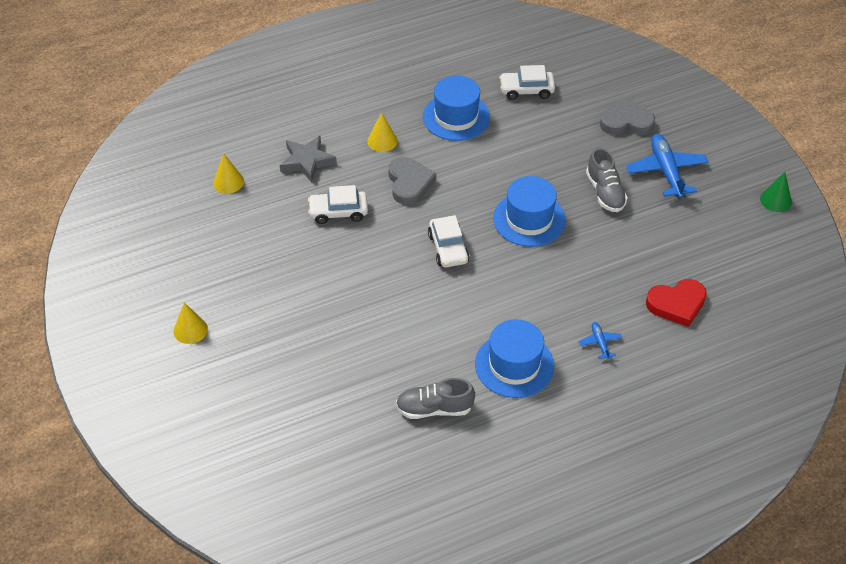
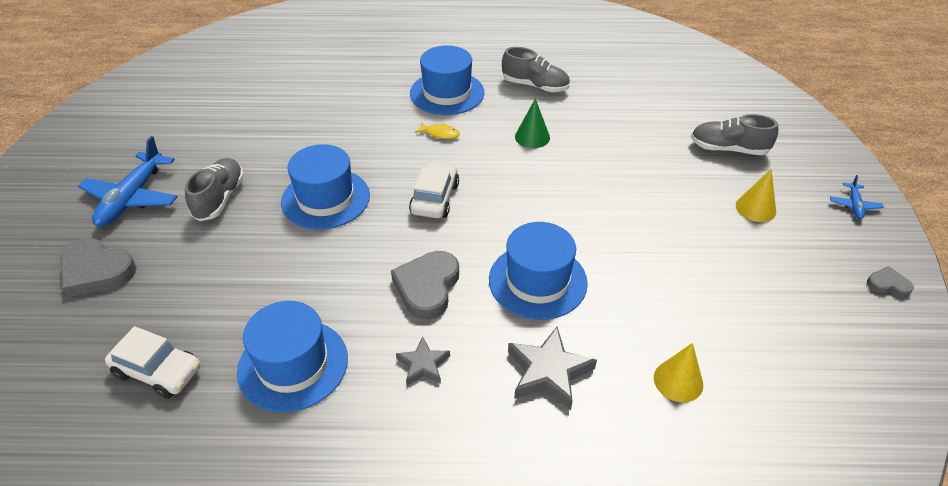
camera: 155 degrees left, 5 degrees down
white car [308,185,368,224] -> blue hat [489,222,588,320]
yellow cone [367,112,398,152] -> grey star [396,337,450,385]
blue plane [579,322,622,360] -> blue plane moved to [830,175,884,219]
red heart [646,279,707,327] -> none
green cone [760,172,792,212] -> green cone moved to [515,98,550,148]
none -> yellow fish [415,122,460,139]
none -> grey shoe [691,114,778,155]
none -> grey heart [867,266,914,297]

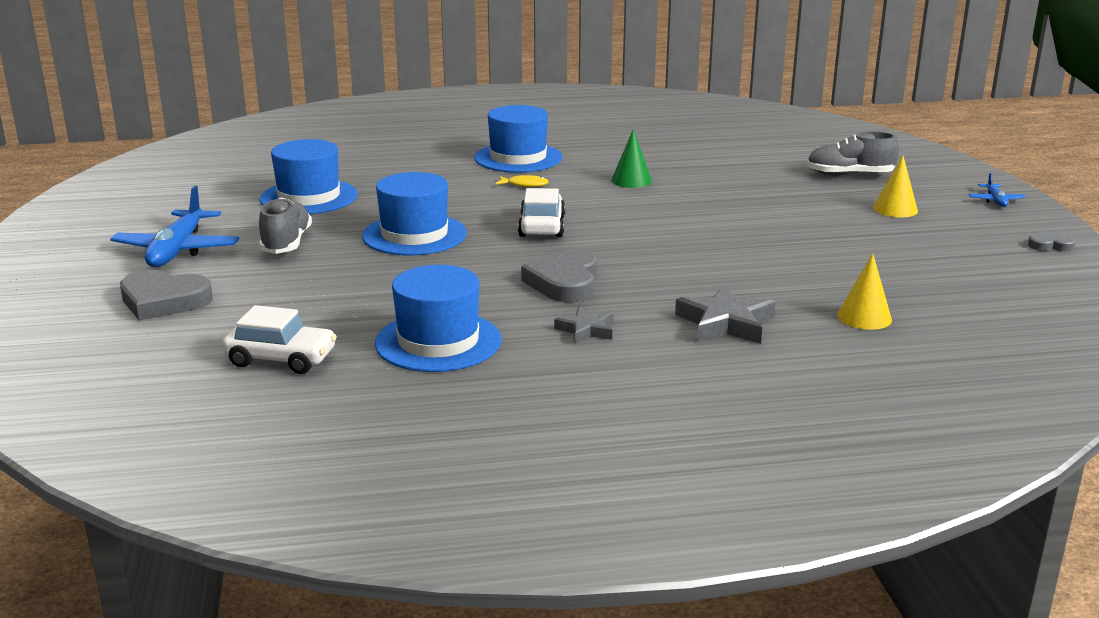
camera: 10 degrees left, 20 degrees down
blue hat [489,222,588,320] -> blue hat moved to [260,139,358,214]
grey shoe [502,47,570,92] -> none

